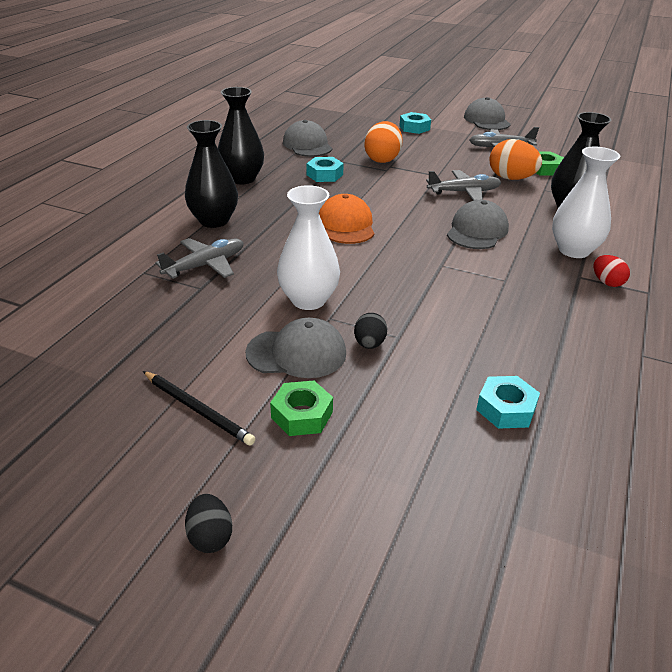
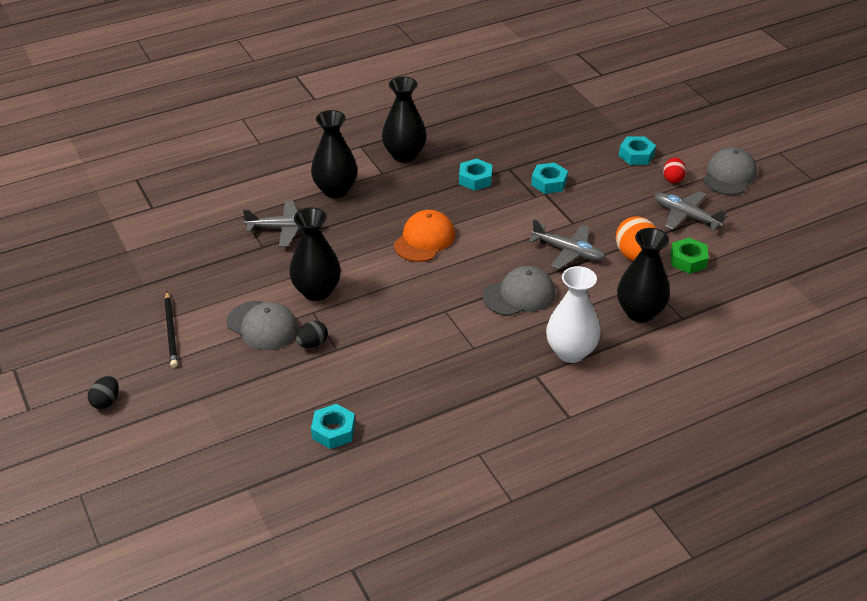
camera: 40 degrees right, 5 degrees up
green nut [270,381,333,436] -> none
white vase [277,185,340,310] -> black vase [289,207,341,301]
grey cap [283,120,332,157] -> none
orange egg [365,121,402,163] -> turquoise nut [531,163,568,194]
red egg [594,255,630,287] -> red egg moved to [663,157,686,183]

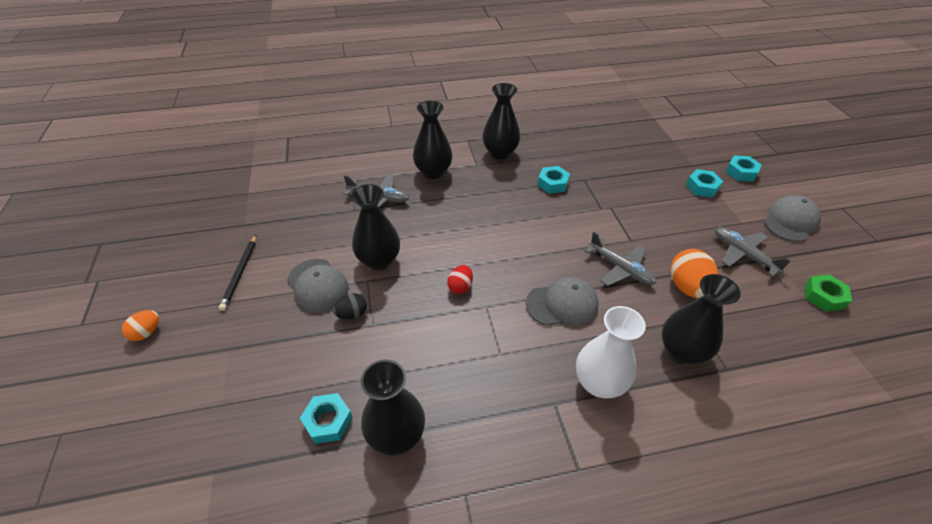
camera: 15 degrees right, 5 degrees up
black egg [88,376,119,409] -> orange egg [122,310,159,341]
orange cap [394,210,455,262] -> none
turquoise nut [531,163,568,194] -> turquoise nut moved to [726,156,762,182]
red egg [663,157,686,183] -> red egg moved to [447,265,473,294]
green nut [670,238,709,274] -> green nut moved to [805,274,852,312]
none -> black vase [361,360,425,456]

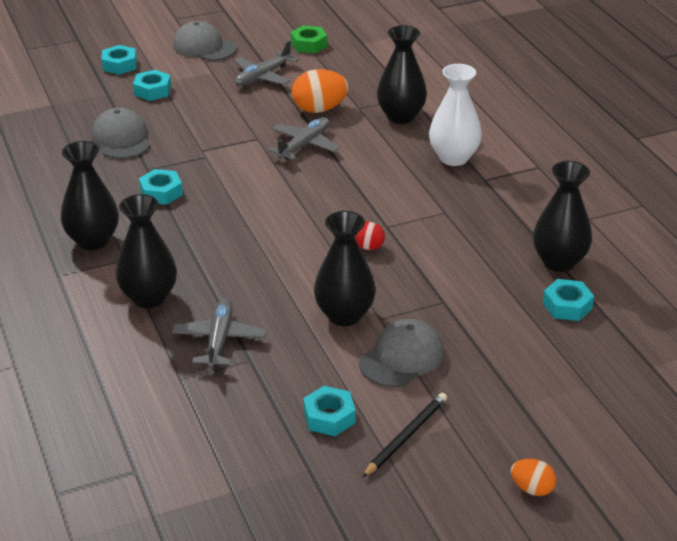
camera: 100 degrees left, 10 degrees down
black pencil [219,235,256,311] -> black pencil turned 45 degrees counterclockwise [362,393,447,477]
black egg [333,293,367,319] -> none
grey cap [526,277,599,326] -> grey cap moved to [92,108,150,159]
none -> turquoise nut [303,386,356,436]

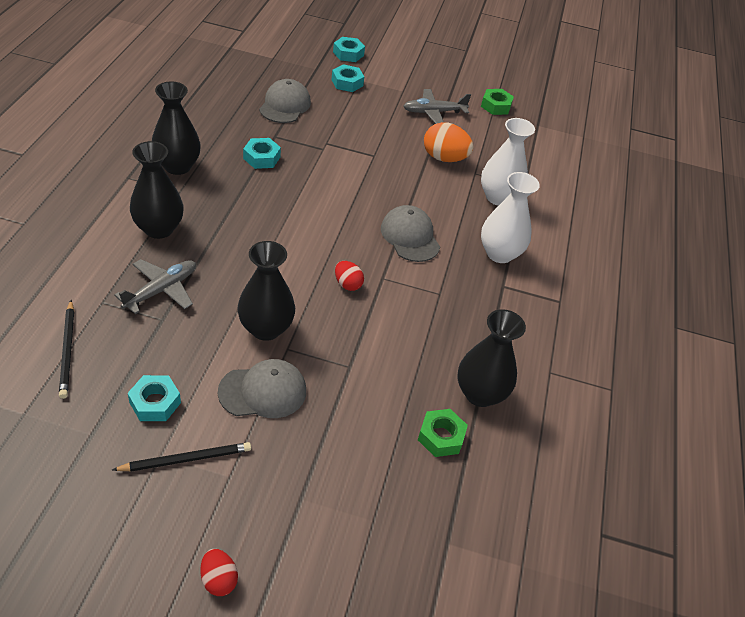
camera: 30 degrees right, 10 degrees up
grey cap [173,21,237,61] -> grey cap moved to [381,205,440,262]
grey plane [268,117,340,160] -> none
black vase [377,25,427,124] -> white vase [481,118,535,206]
orange egg [511,459,557,496] -> red egg [200,549,238,596]
turquoise nut [543,279,594,321] -> green nut [418,409,468,457]
none -> black pencil [59,300,74,399]

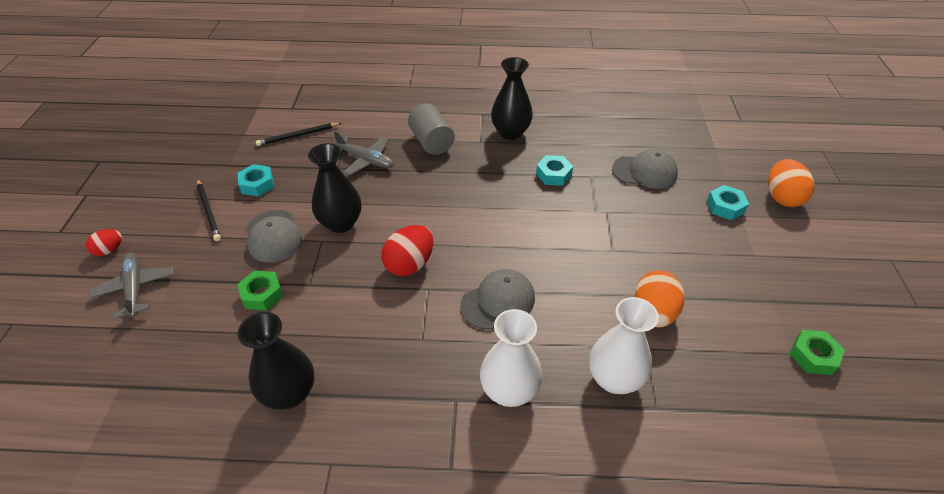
camera: 85 degrees right, 0 degrees up
black vase [130,141,184,239] -> grey cylinder [408,103,455,155]
turquoise nut [333,37,365,62] -> orange egg [768,159,815,207]
red egg [335,261,364,291] -> red egg [381,225,433,276], size x1.75
grey plane [403,89,471,124] -> grey plane moved to [89,252,174,319]
green nut [418,409,468,457] -> green nut moved to [237,270,283,311]

